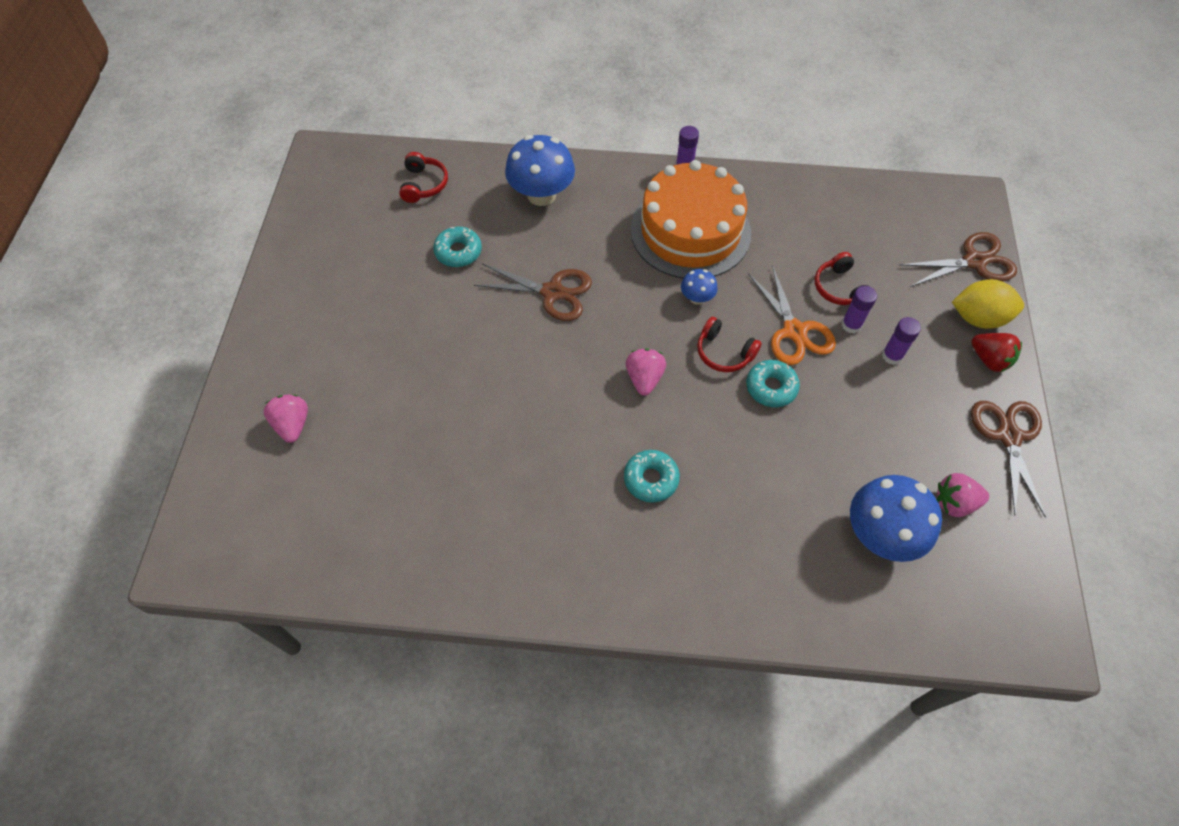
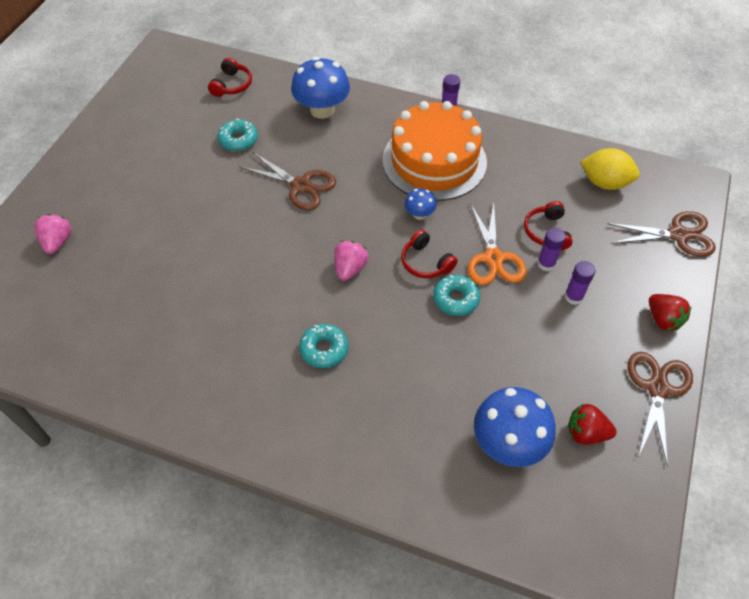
camera: 15 degrees right, 5 degrees down
pink strawberry [937,473,989,517] -> red strawberry [568,404,617,445]
yellow lemon [952,279,1024,329] -> yellow lemon moved to [580,148,640,190]

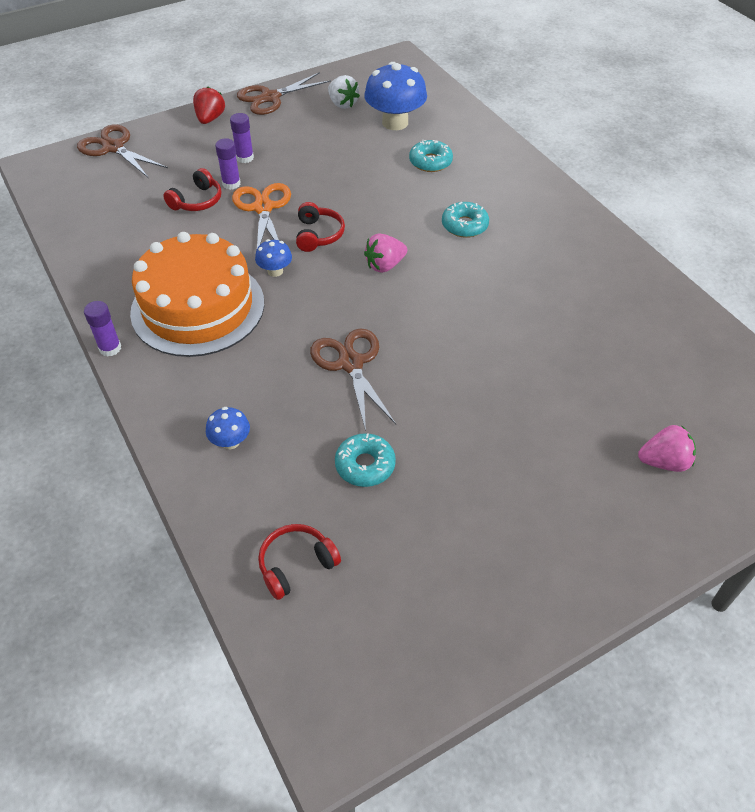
camera: 140 degrees left, 5 degrees down
pink strawberry [34,214,72,254] -> pink strawberry turned 135 degrees counterclockwise [638,425,696,472]
blue mushroom [291,57,350,119] -> blue mushroom [206,407,250,449], size x0.50
turquoise donut [433,275,480,316] -> turquoise donut moved to [409,140,453,172]
orange scissors [468,202,526,285] -> orange scissors turned 45 degrees counterclockwise [232,183,291,248]
red strawberry [568,404,617,445] -> white strawberry [328,75,360,109]
yellow lemon [580,148,640,190] -> none

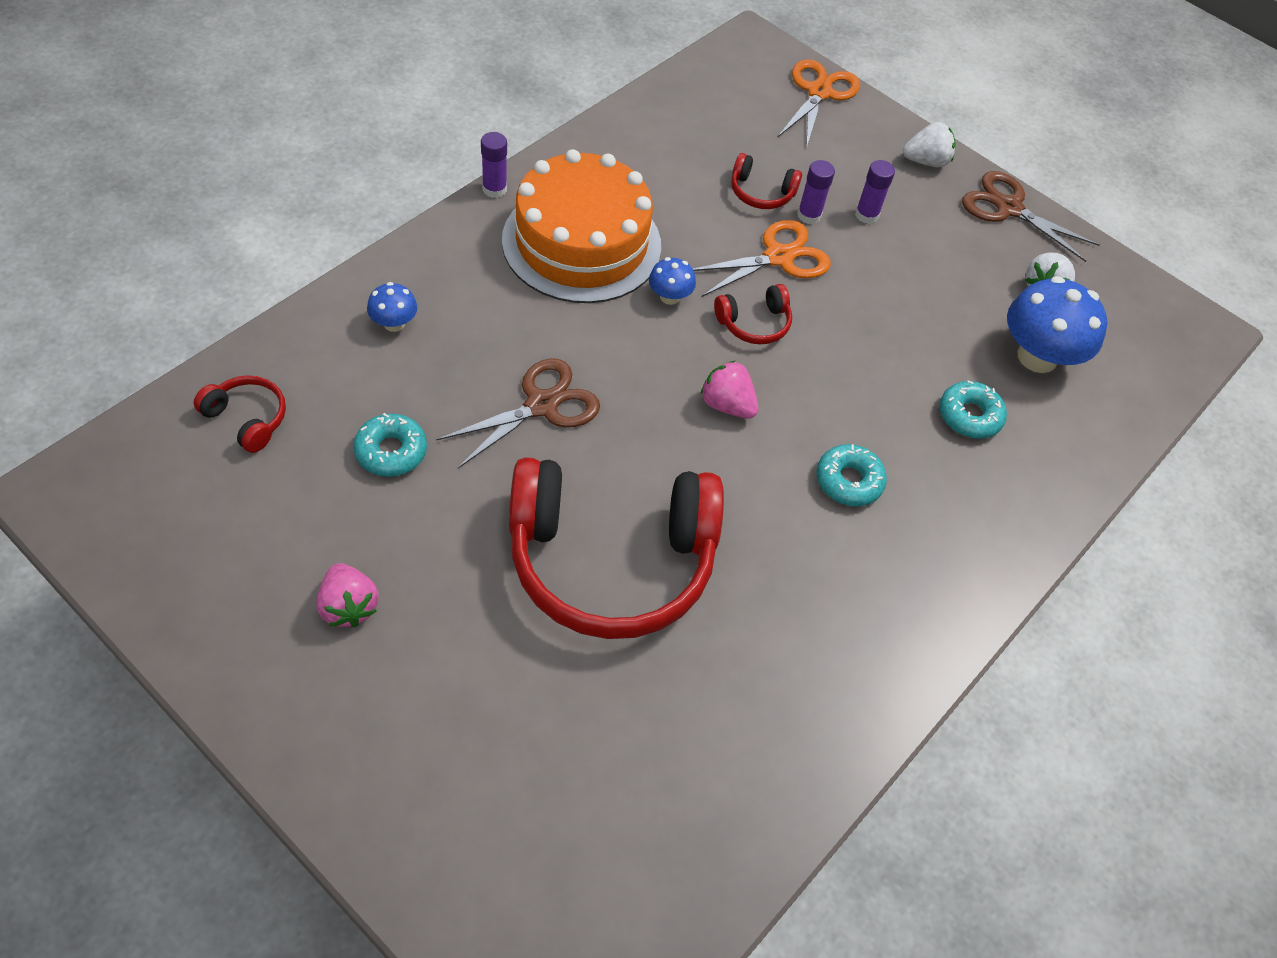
camera: 65 degrees right, 5 degrees up
brown scissors [77,124,168,177] -> orange scissors [777,59,860,149]
red strawberry [193,86,225,124] -> white strawberry [903,122,956,167]
pink strawberry [638,425,696,472] -> pink strawberry moved to [316,563,379,627]
none -> red headphones [509,457,724,639]

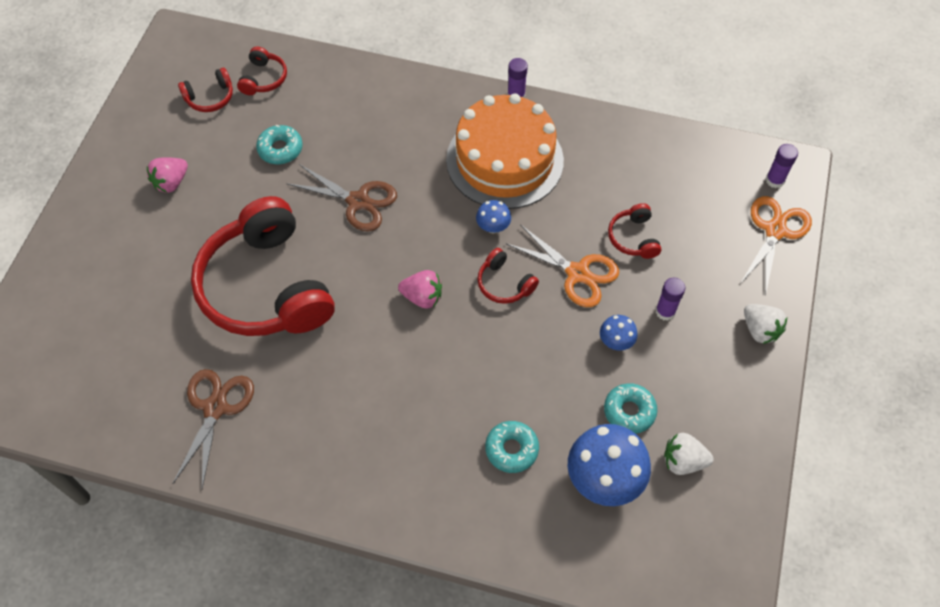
camera: 70 degrees right, 5 degrees up
blue mushroom [367,282,417,332] -> blue mushroom moved to [600,315,637,351]
pink strawberry [701,361,758,419] -> pink strawberry turned 90 degrees clockwise [398,270,442,309]
orange scissors [777,59,860,149] -> orange scissors turned 60 degrees counterclockwise [740,196,812,295]
purple glue stick [797,160,835,224] -> purple glue stick moved to [766,144,798,188]
turquoise donut [816,444,887,507] -> turquoise donut moved to [604,383,657,434]
brown scissors [962,171,1100,262] -> brown scissors moved to [173,369,254,489]
none -> red headphones [178,68,233,112]

